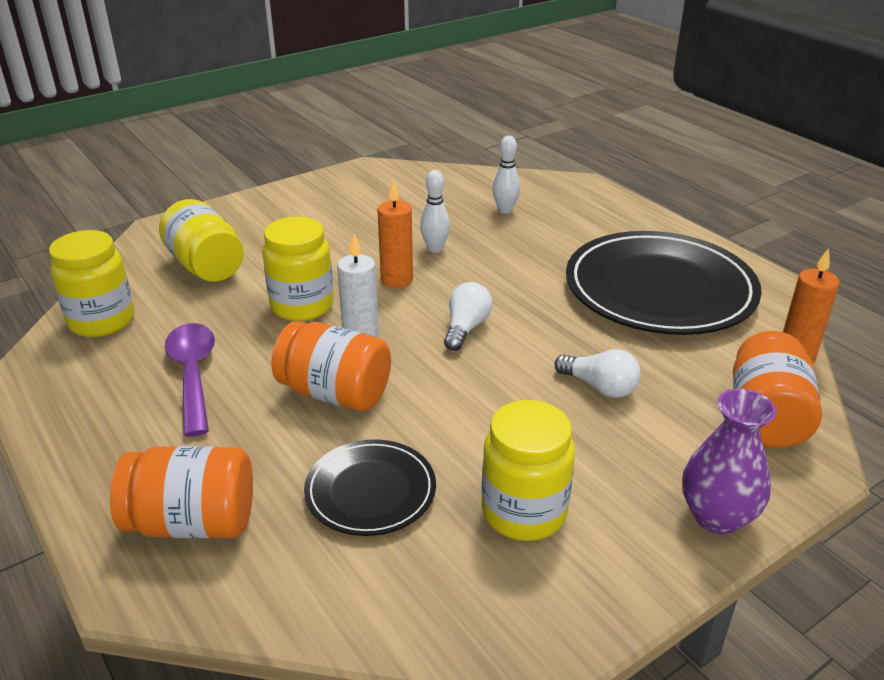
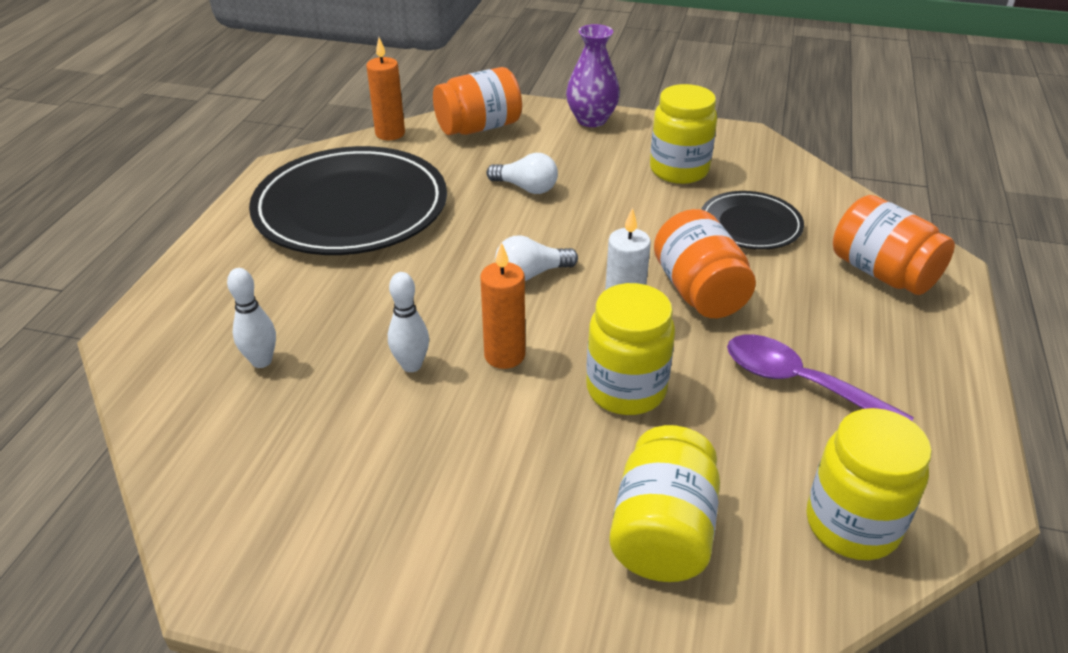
camera: 130 degrees left, 5 degrees up
purple spoon [165,323,215,437] -> purple spoon turned 90 degrees clockwise [727,334,914,421]
white light bulb [554,349,641,398] -> white light bulb turned 120 degrees clockwise [486,153,558,194]

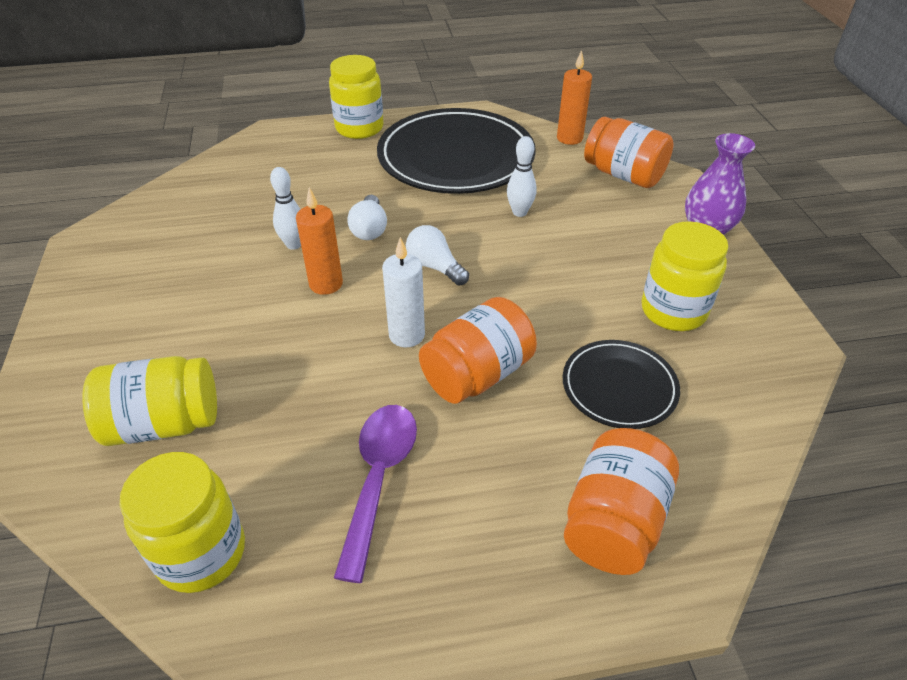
camera: 65 degrees right, 5 degrees up
white bowling pin [227,268,276,368] -> white bowling pin moved to [507,136,537,217]
white light bulb [486,153,558,194] -> white light bulb moved to [347,195,387,240]
yellow jar [586,283,675,415] -> yellow jar moved to [329,55,384,139]

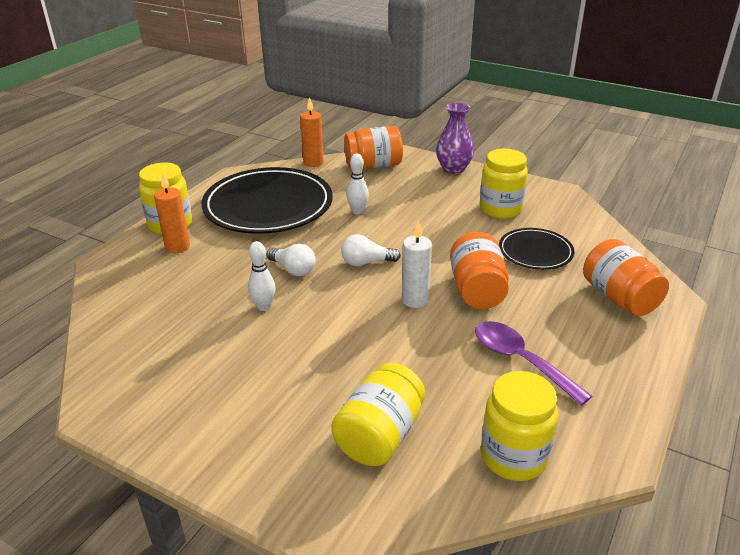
camera: 50 degrees left, 10 degrees down
orange candle [296,187,343,295] -> orange candle moved to [154,173,190,253]

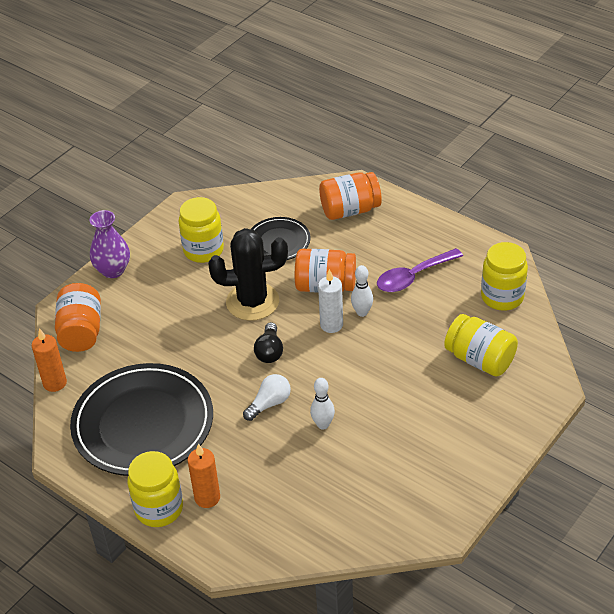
camera: 80 degrees left, 10 degrees up
white light bulb [341,234,401,266] -> black light bulb [254,322,283,363]
white bowling pin [346,154,369,215] -> white bowling pin moved to [351,265,373,317]
none -> black cactus [208,228,288,321]

